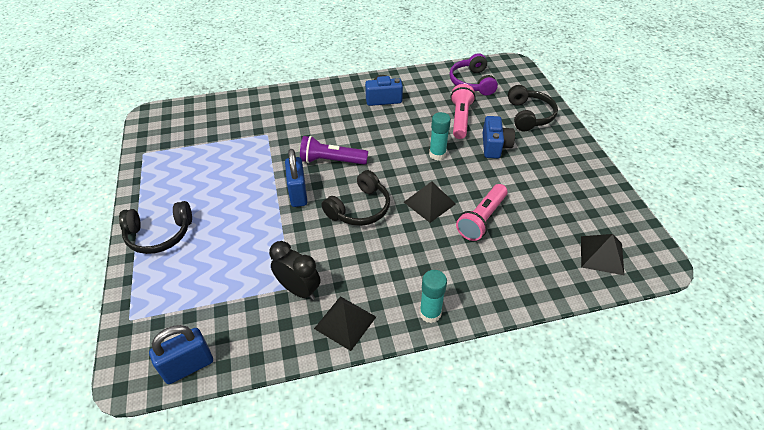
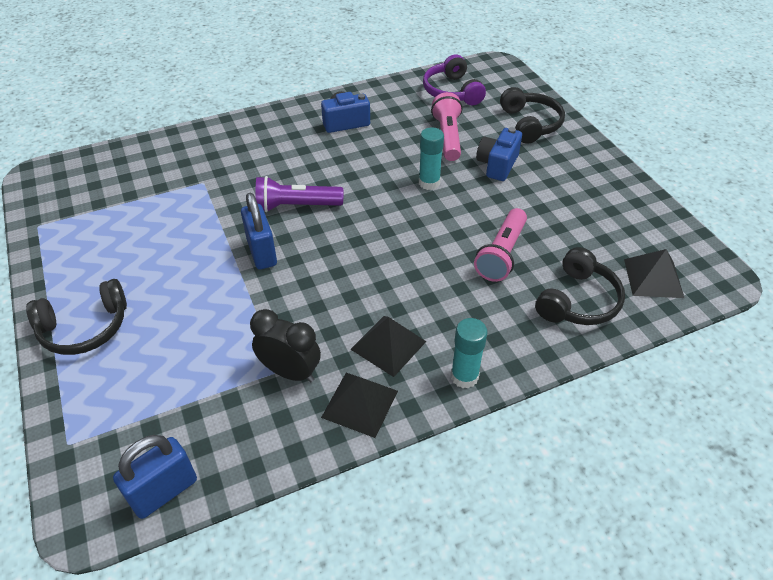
camera: 10 degrees left, 0 degrees up
black headphones [322,170,390,226] -> black headphones moved to [535,247,625,325]
black pyramid [404,181,456,223] -> black pyramid moved to [350,316,426,377]
blue camera [483,116,515,158] -> blue camera turned 150 degrees counterclockwise [476,127,522,181]

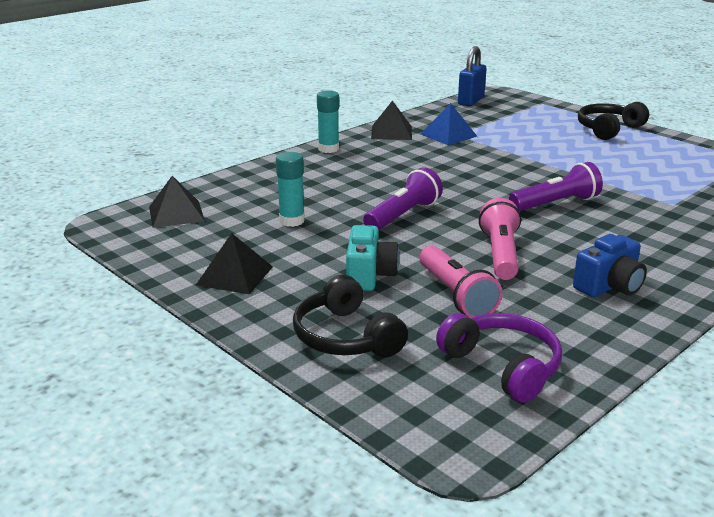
camera: 160 degrees right, 20 degrees down
blue padlock [241,193,277,270] -> none
black clock [250,309,321,382] -> blue pyramid [421,103,478,145]
black pyramid [350,316,426,377] -> black pyramid moved to [196,233,273,294]
turquoise glue stick [419,127,444,190] -> turquoise glue stick moved to [276,152,305,227]
pink flashlight [474,208,527,282] -> pink flashlight moved to [479,198,521,280]
blue camera [476,127,522,181] -> turquoise camera [346,225,399,291]
black headphones [535,247,625,325] -> none
none -> purple flashlight [363,167,443,230]

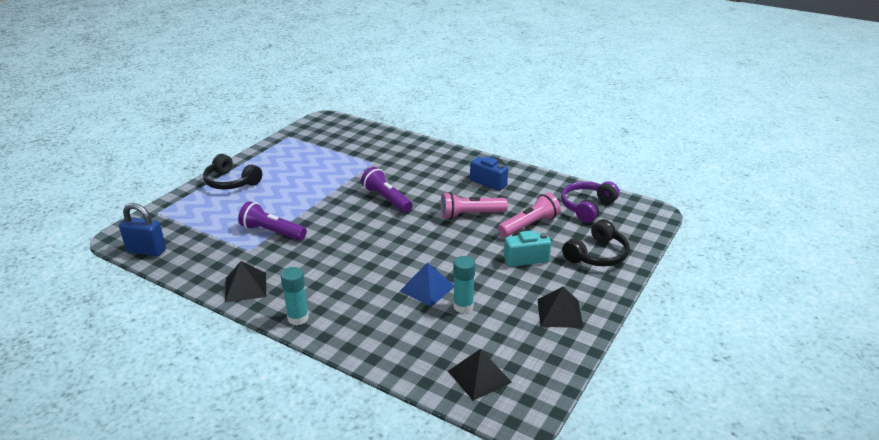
camera: 105 degrees left, 5 degrees up
purple flashlight [363,167,443,230] -> purple flashlight moved to [238,201,307,241]
blue pyramid [421,103,478,145] -> blue pyramid moved to [400,262,454,307]

